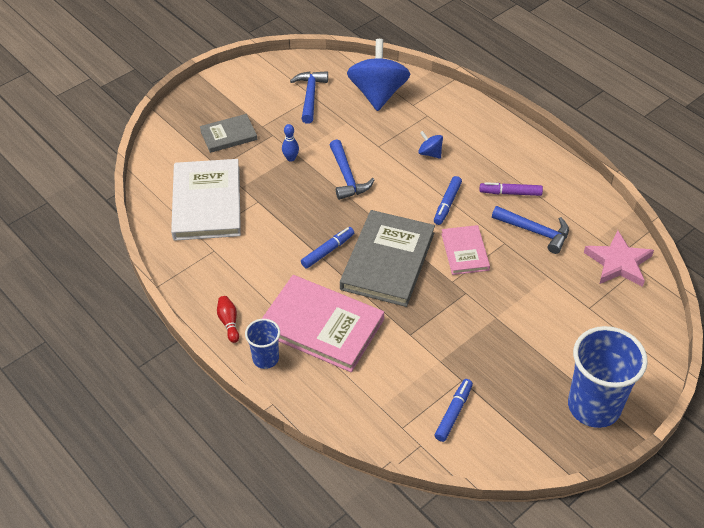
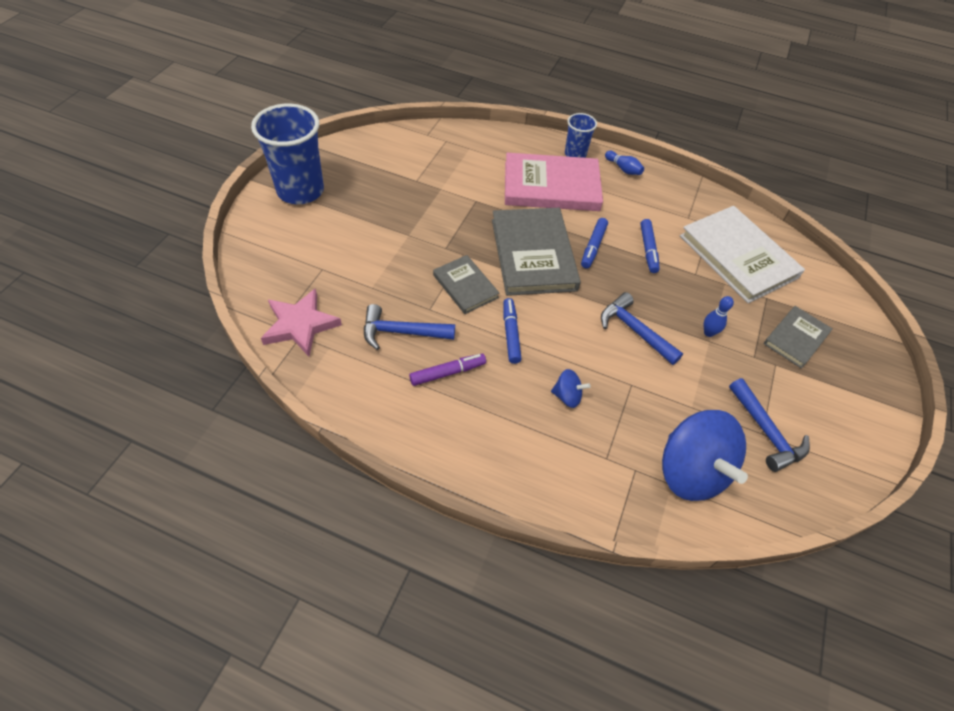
camera: 150 degrees right, 5 degrees up
red bowling pin [217,296,239,343] -> blue bowling pin [605,151,644,175]
blue marker [434,379,473,442] -> blue marker moved to [640,219,660,273]
pink book [441,225,490,275] -> grey book [433,255,499,314]

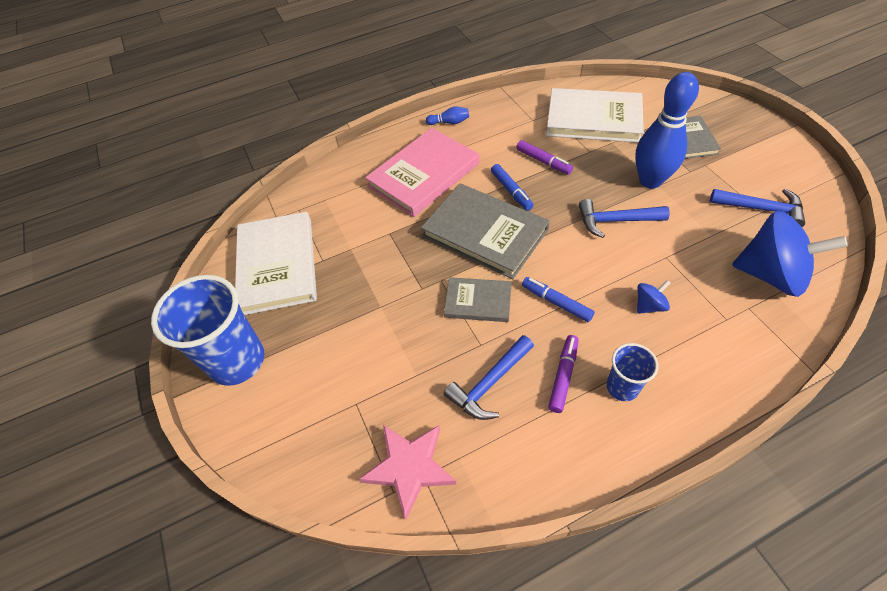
camera: 40 degrees left, 0 degrees up
blue cup [565,113,597,158] -> blue cup moved to [606,343,658,401]
blue marker [640,219,660,273] -> purple marker [516,140,573,174]
blue bowling pin [704,296,734,337] -> blue bowling pin [635,72,699,189], size x2.39
none -> white book [235,212,317,315]

